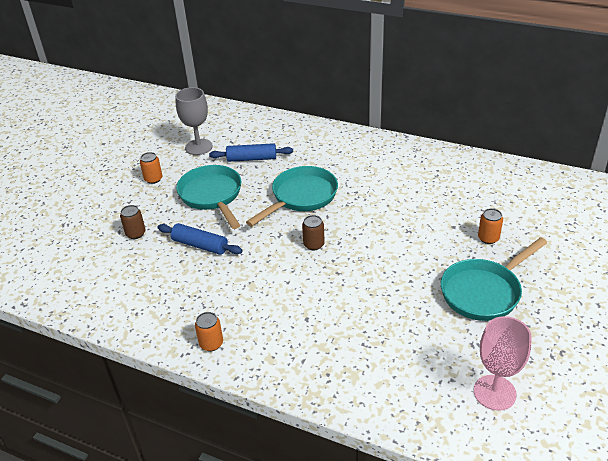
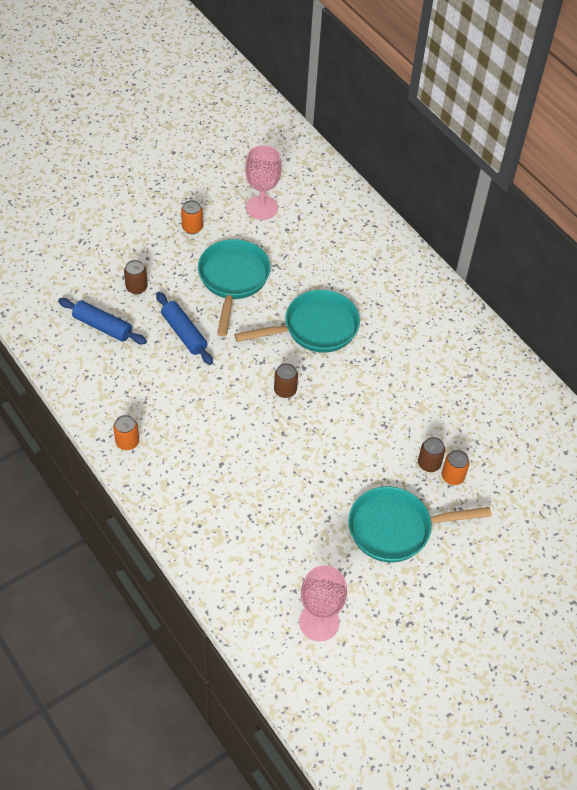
camera: 25 degrees right, 15 degrees up
grey goblet [175,87,213,155] -> pink goblet [245,145,282,220]
blue rolling pin [209,143,293,162] -> blue rolling pin moved to [58,298,147,344]
none -> brown can [418,437,445,472]

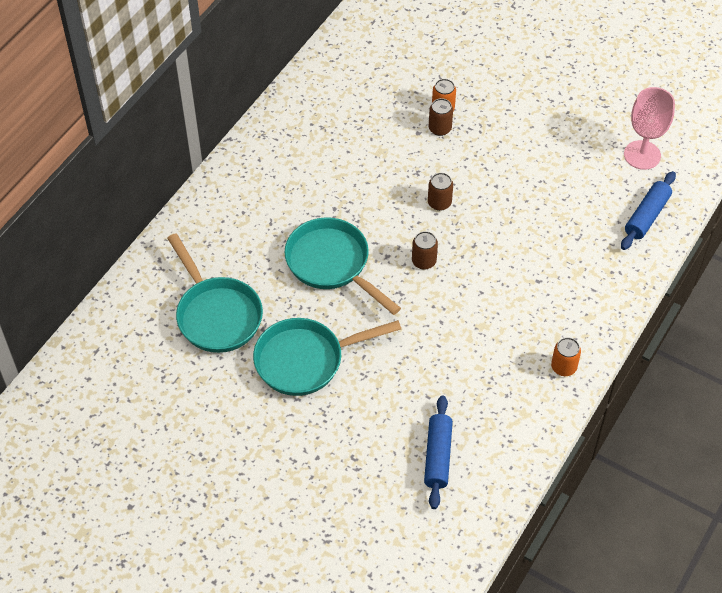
camera: 110 degrees left, 0 degrees up
brown can [124,260,148,294] -> brown can moved to [428,173,453,211]
blue rolling pin [156,292,213,365] -> blue rolling pin moved to [621,171,676,250]
orange can [181,200,203,234] -> none
pink goblet [245,145,282,220] -> none
turquoise pan [348,487,491,563] -> turquoise pan moved to [167,233,263,353]

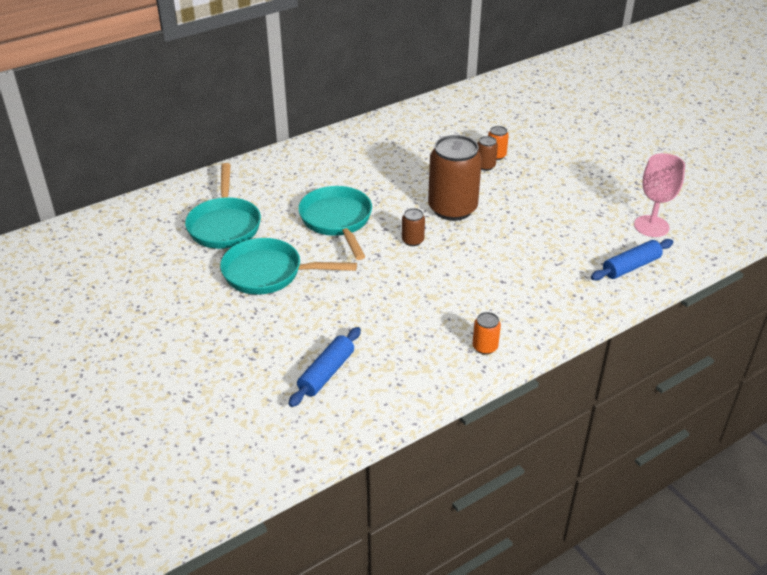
camera: 25 degrees right, 15 degrees down
brown can [428,173,453,211] -> brown can [428,135,482,221], size x2.29

